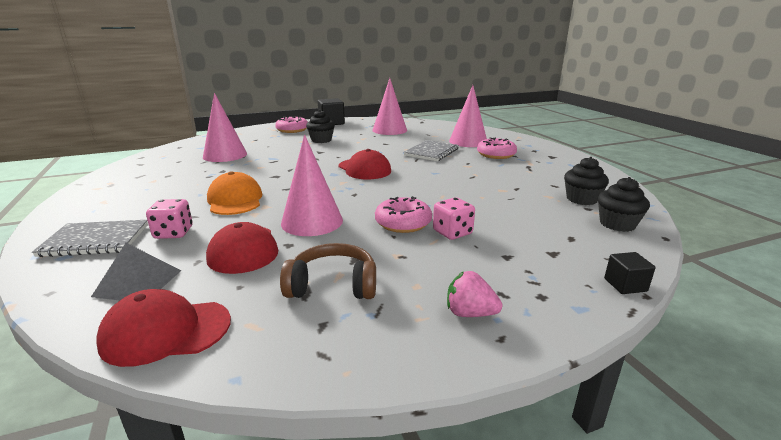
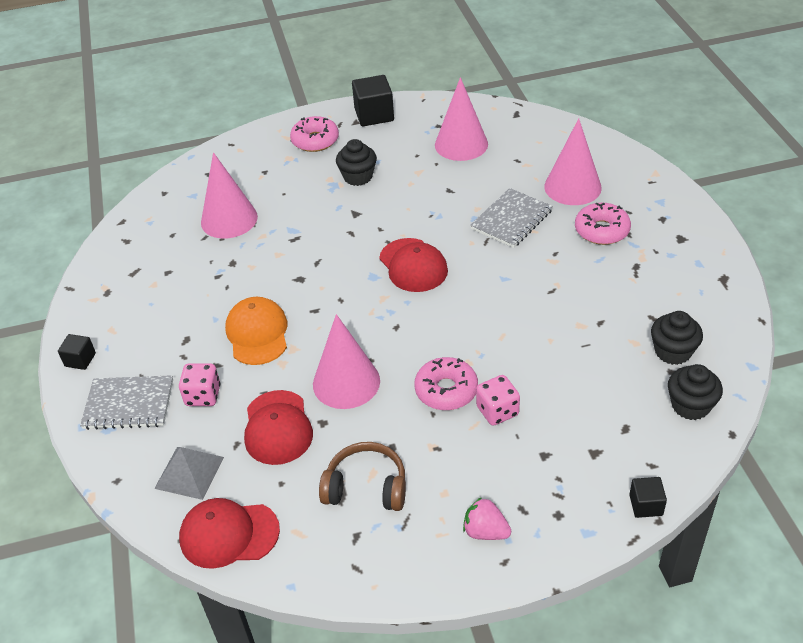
camera: 10 degrees right, 20 degrees up
none -> black cube [58,334,96,370]

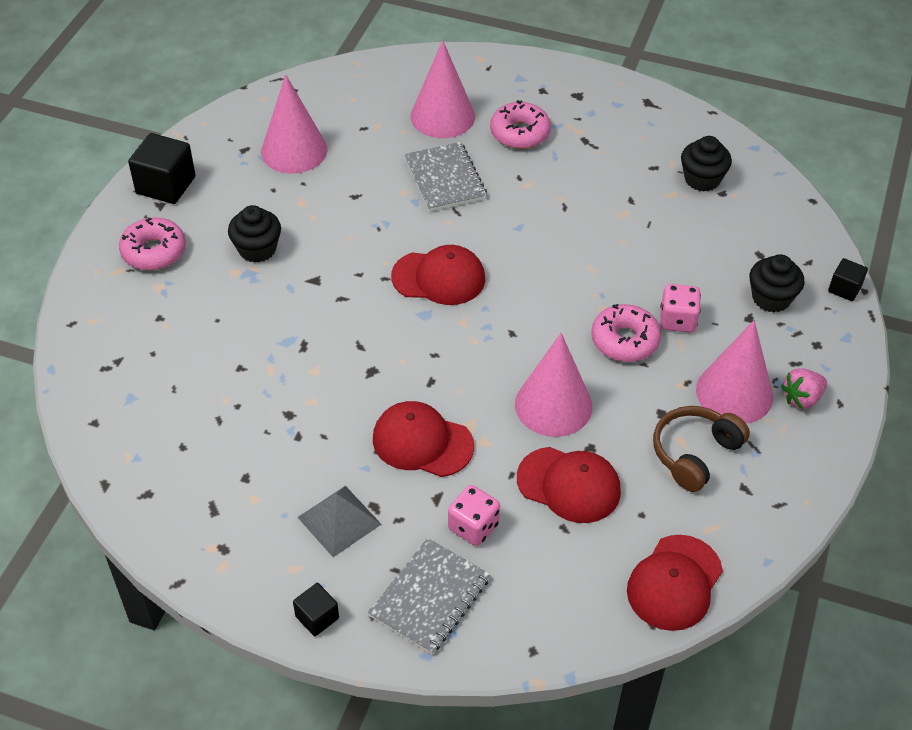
camera: 60 degrees left, 5 degrees up
grey pyramid [154,447,224,500] -> grey pyramid moved to [297,486,382,557]
pink cone [201,152,258,239] -> pink cone moved to [696,320,773,424]
orange cap [225,297,287,365] -> red cap [373,401,474,477]
black cupcake [668,364,723,420] -> black cupcake moved to [750,254,804,312]

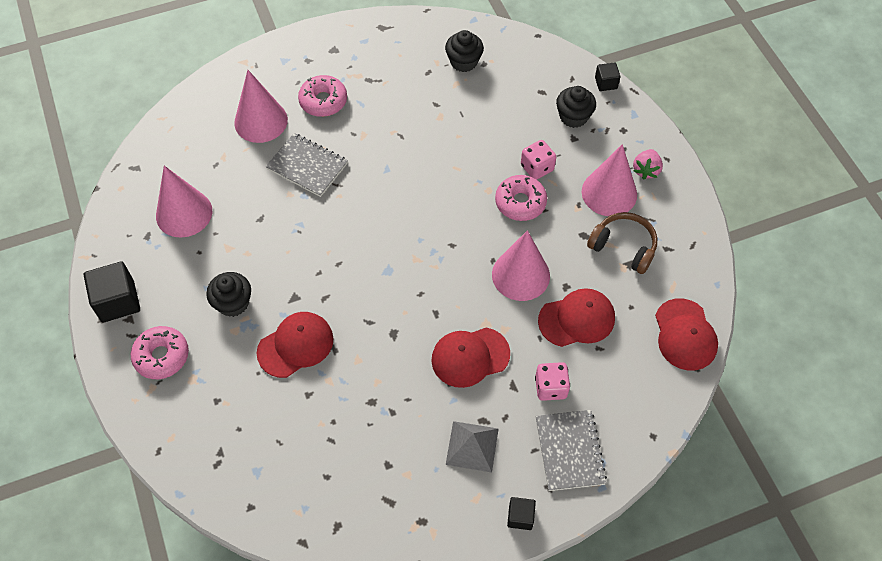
camera: 40 degrees left, 10 degrees up
red cap [391,245,485,305] -> red cap moved to [257,312,334,378]
brown headphones [653,406,750,492] -> brown headphones turned 120 degrees clockwise [587,212,658,274]

